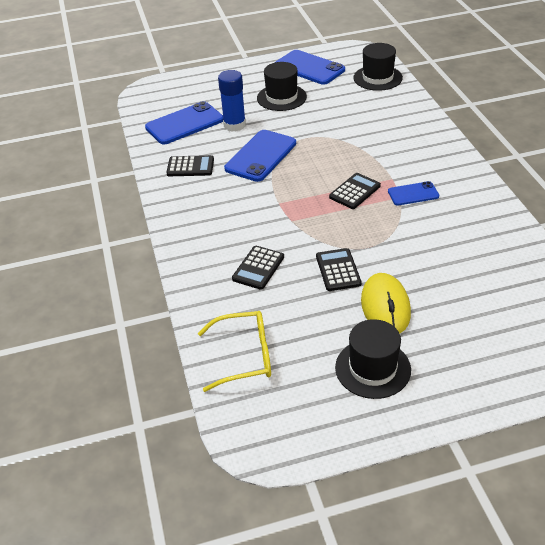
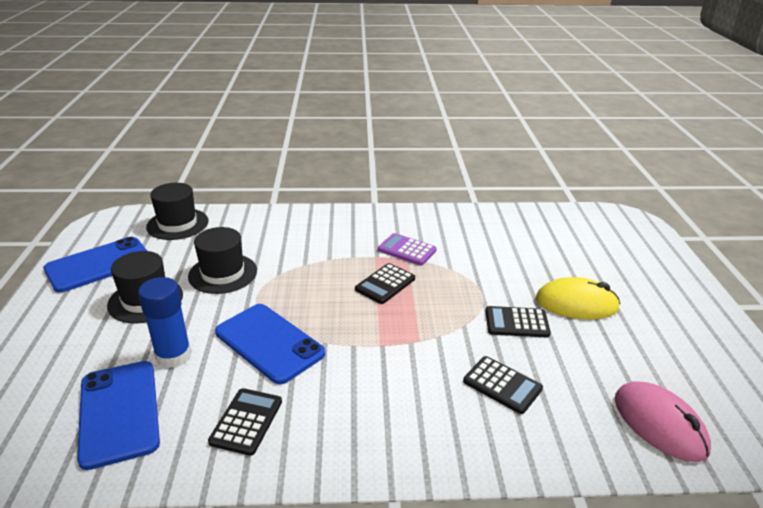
camera: 80 degrees left, 10 degrees down
yellow glasses [198,311,271,392] -> pink mouse [615,381,711,462]
black calculator [329,173,381,209] -> black calculator turned 105 degrees counterclockwise [355,263,415,304]
black hat [335,319,411,399] -> black hat moved to [188,227,257,294]
blue phone [388,181,439,206] -> purple calculator [378,233,437,266]

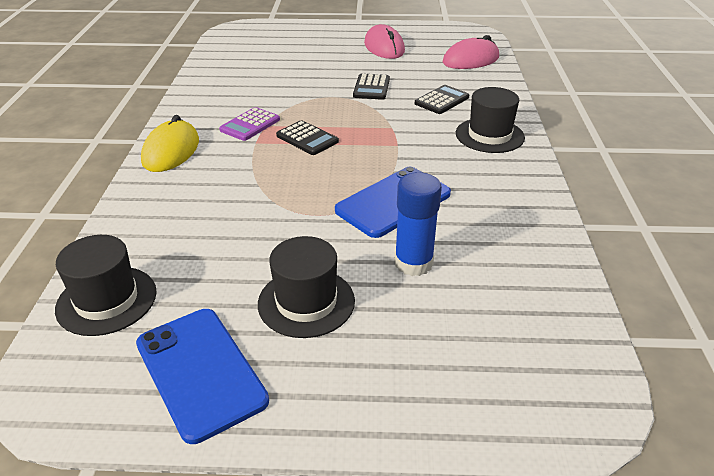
camera: 85 degrees left, 5 degrees up
blue phone [77,361,160,470] -> none
black hat [188,227,257,294] -> black hat moved to [456,87,525,153]
black calculator [208,388,282,456] -> none
yellow mouse [536,277,620,319] -> yellow mouse moved to [141,115,199,172]
none -> pink mouse [364,24,405,59]

